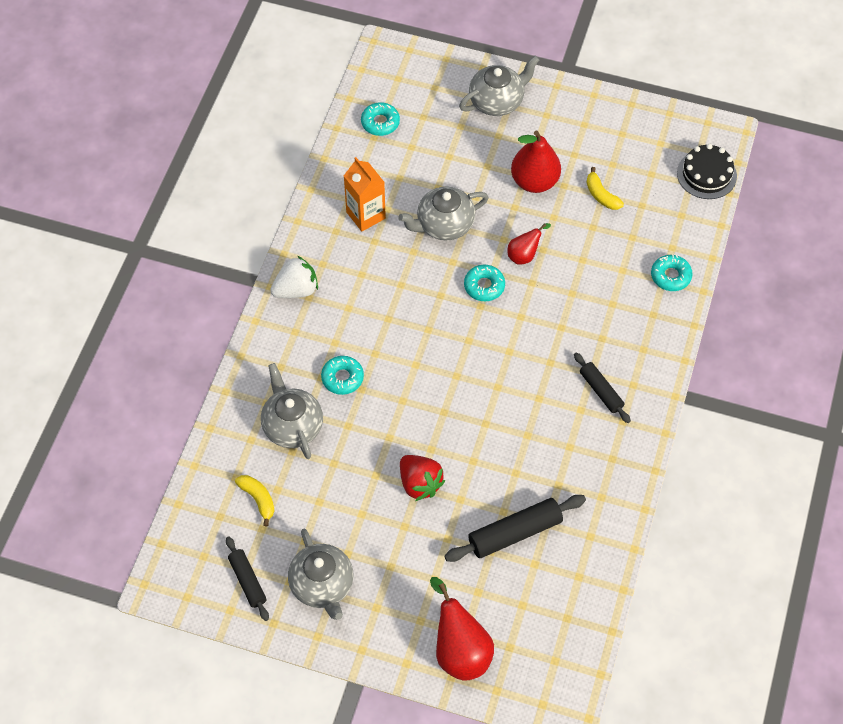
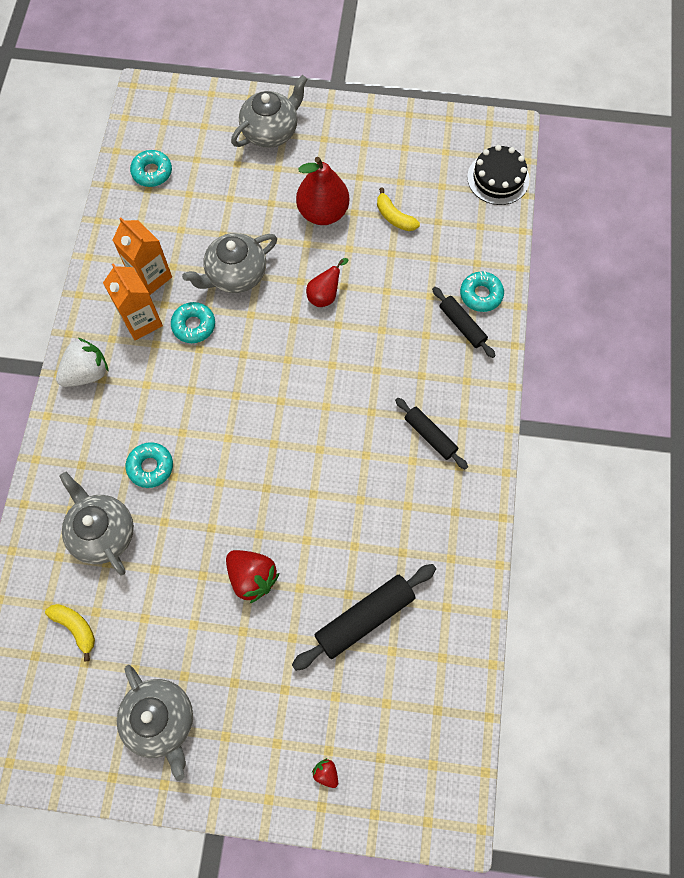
camera: 10 degrees left, 10 degrees up
black rolling pin [226,537,269,621] -> black rolling pin moved to [432,287,496,358]
red pear [430,577,494,681] -> red strawberry [312,758,338,788]
turquoise donut [464,265,505,301] -> turquoise donut moved to [171,302,215,343]
none -> orange carton [103,263,163,340]

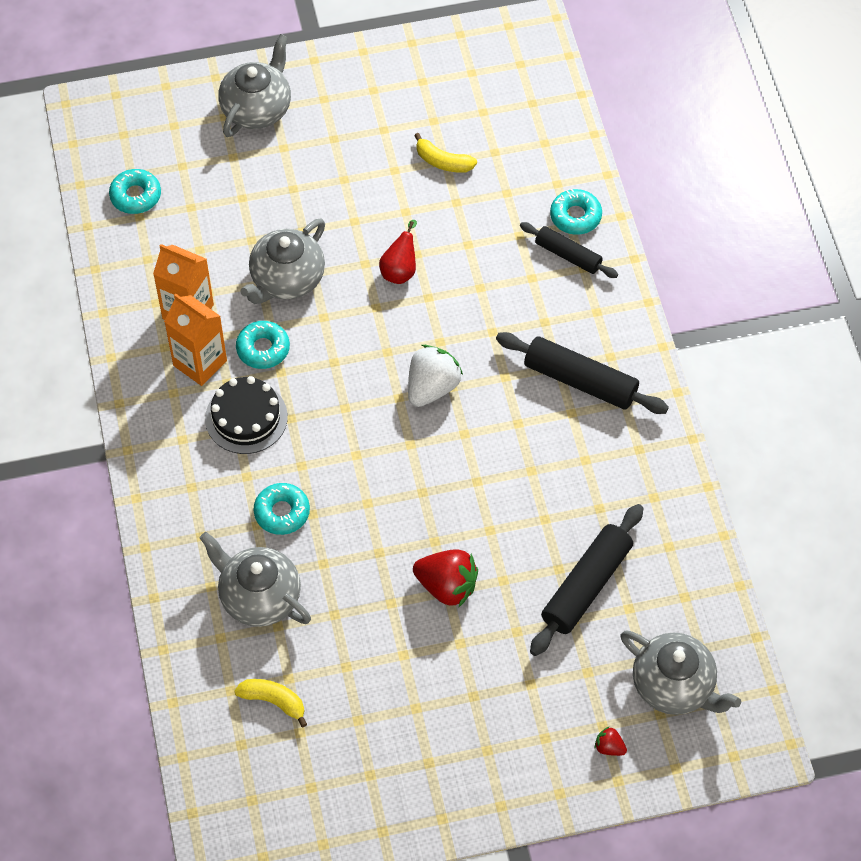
camera: 20 degrees left, 10 degrees down
white strawberry [56,338,109,387] -> white strawberry moved to [408,345,463,407]
grey teapot [117,665,193,781] -> grey teapot moved to [620,630,741,715]
red pear [296,157,349,225] -> none
black rolling pin [395,398,468,470] -> black rolling pin [496,332,669,414], size x1.60
black cake [467,145,530,205] -> black cake moved to [205,376,288,454]

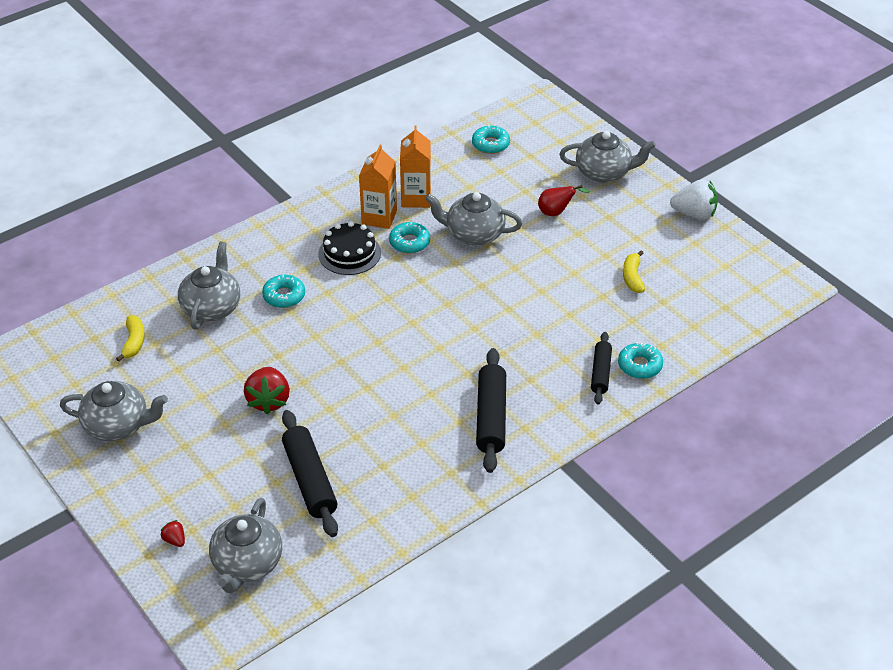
camera: 65 degrees right, 15 degrees down
red pear [379,220,417,284] -> red pear moved to [538,185,590,216]
white strawberry [408,345,463,407] -> white strawberry moved to [670,180,718,220]
black rolling pin [530,504,643,656] -> black rolling pin turned 60 degrees clockwise [282,410,338,537]
red strawberry [595,726,627,756] -> red strawberry turned 45 degrees counterclockwise [160,520,185,547]
none -> grey teapot [60,381,168,441]

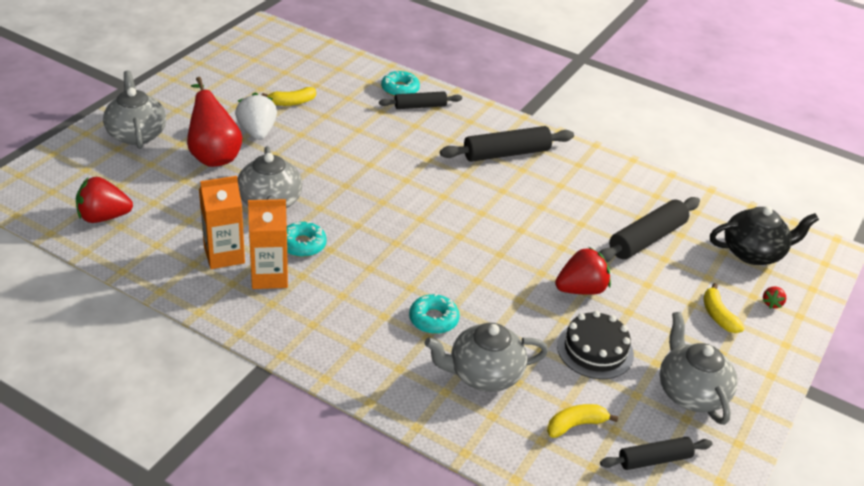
camera: 115 degrees left, 5 degrees down
grey teapot [209,498,282,593] -> black teapot [710,206,819,265]
black cake [318,221,381,275] -> black cake moved to [557,311,634,379]
turquoise donut [472,126,510,154] -> red strawberry [76,177,133,223]
red pear [538,185,590,216] -> red pear [187,77,242,167], size x1.77
white strawberry [670,180,718,220] -> white strawberry moved to [235,93,277,140]
none -> black rolling pin [600,437,712,470]
none -> yellow banana [703,283,744,333]

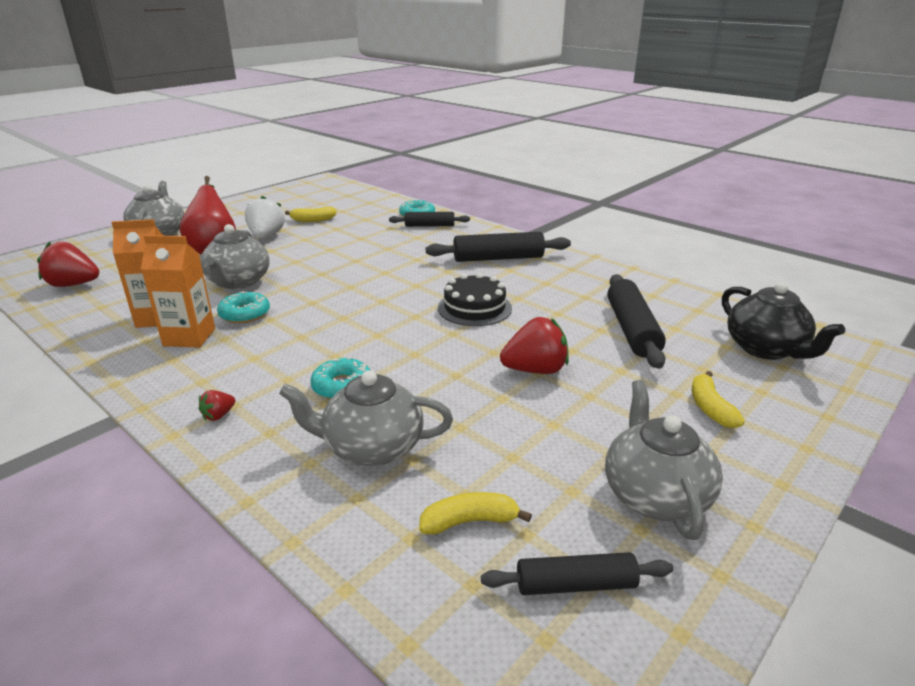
camera: 15 degrees right, 10 degrees down
black cake [557,311,634,379] -> black cake moved to [438,273,512,326]
black rolling pin [600,197,700,262] -> black rolling pin turned 60 degrees counterclockwise [608,274,666,369]
black teapot [710,206,819,265] -> black teapot turned 60 degrees clockwise [722,282,845,360]
red strawberry [763,286,786,309] -> red strawberry moved to [198,390,235,421]

